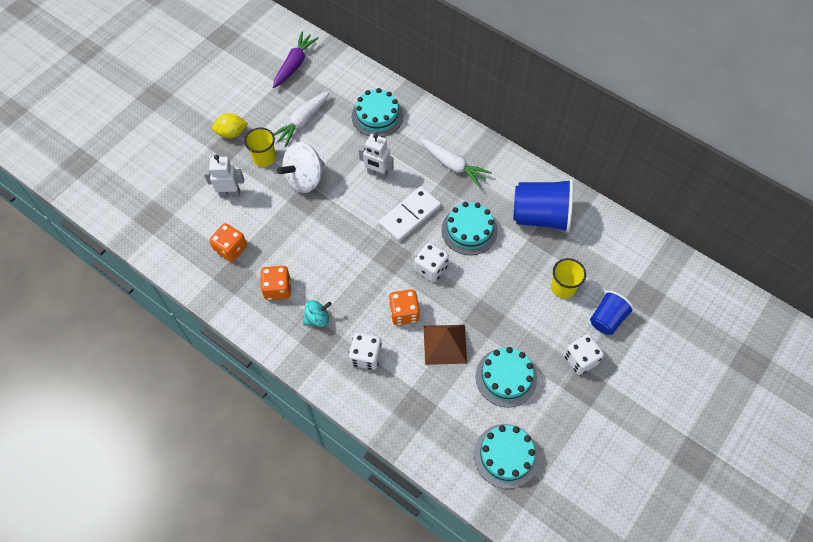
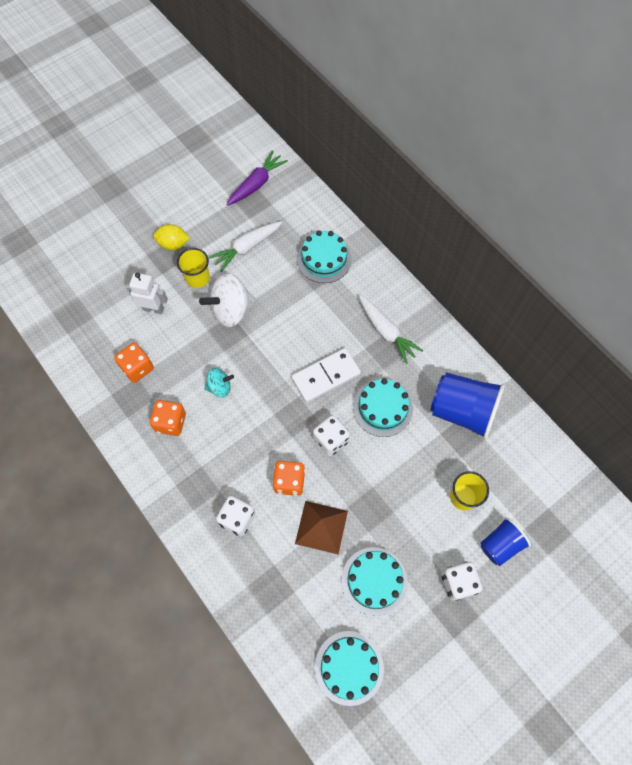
camera: 15 degrees right, 5 degrees up
turquoise spinning top [303,300,332,327] -> turquoise spinning top moved to [204,368,234,397]
white robot [359,133,394,179] -> none

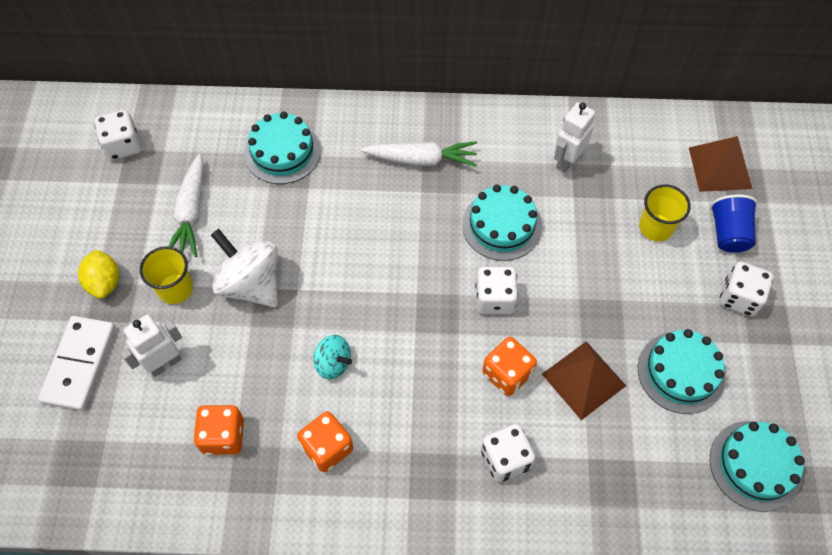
camera: 50 degrees left, 5 degrees down
yellow lemon [153,224,190,250] -> yellow lemon turned 60 degrees counterclockwise [78,250,119,299]
white spinning top [199,273,256,327] -> white spinning top turned 120 degrees clockwise [211,229,278,307]
turquoise spinning top [204,368,234,397] -> turquoise spinning top turned 90 degrees clockwise [313,335,352,379]
purple carrot [226,150,288,206] -> white dice [94,110,141,160]
white domino [291,348,361,403] -> white domino moved to [38,316,116,411]
blue cup [431,372,505,439] -> white robot [554,102,595,173]
none -> brown pyramid [689,136,752,192]

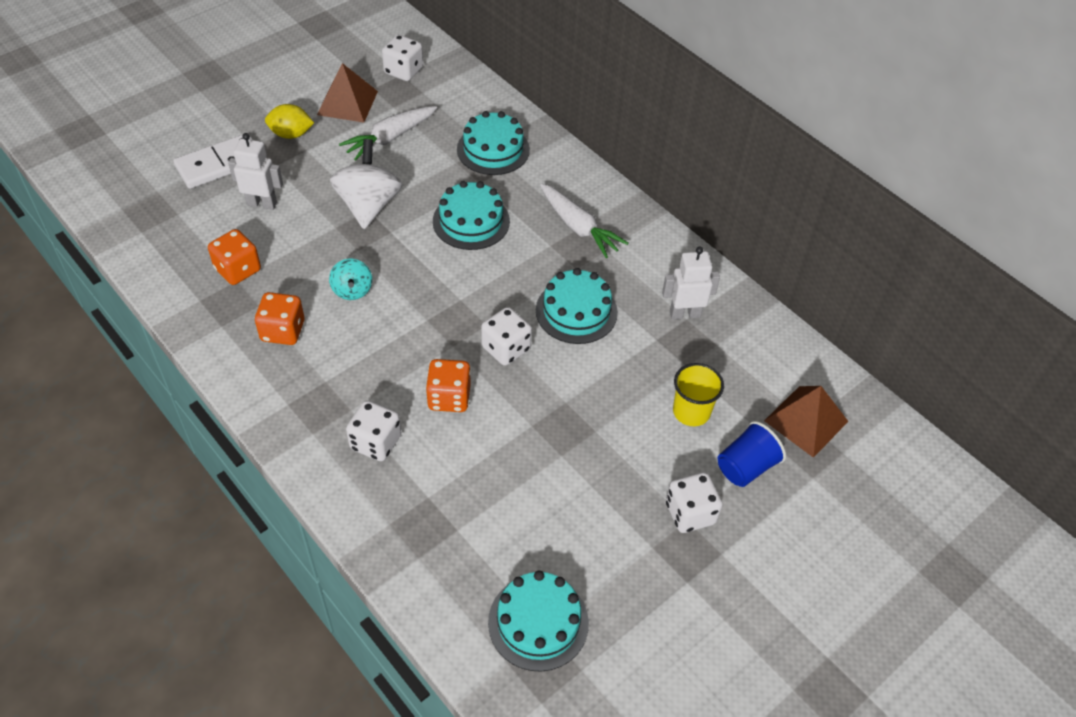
camera: 45 degrees right, 10 degrees down
yellow lemon [78,250,119,299] -> yellow lemon turned 60 degrees clockwise [265,104,314,139]
yellow cup [140,246,193,304] -> none
brown pyramid [542,341,626,420] -> brown pyramid moved to [317,63,378,123]
turquoise cake [637,329,725,414] -> turquoise cake moved to [433,181,510,250]

